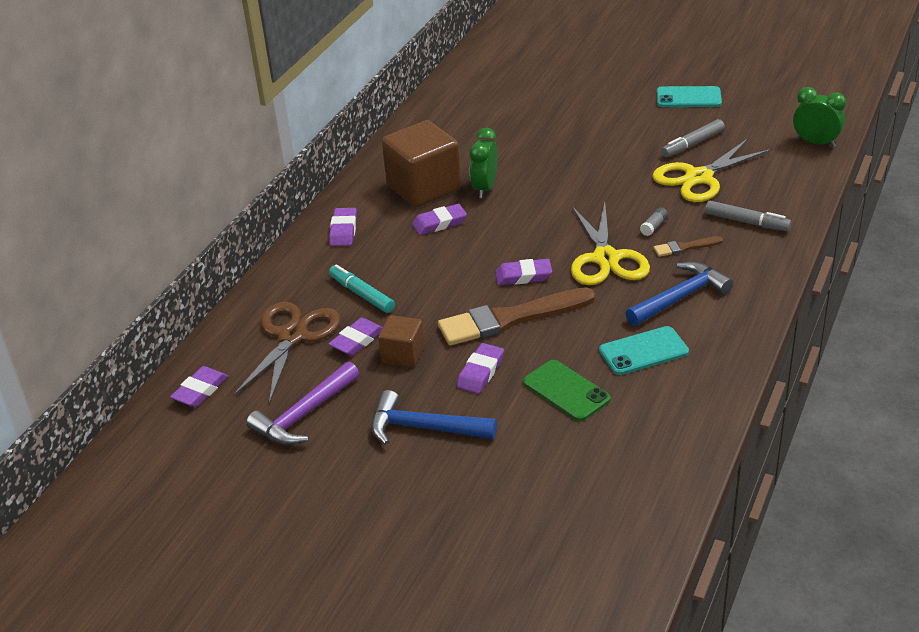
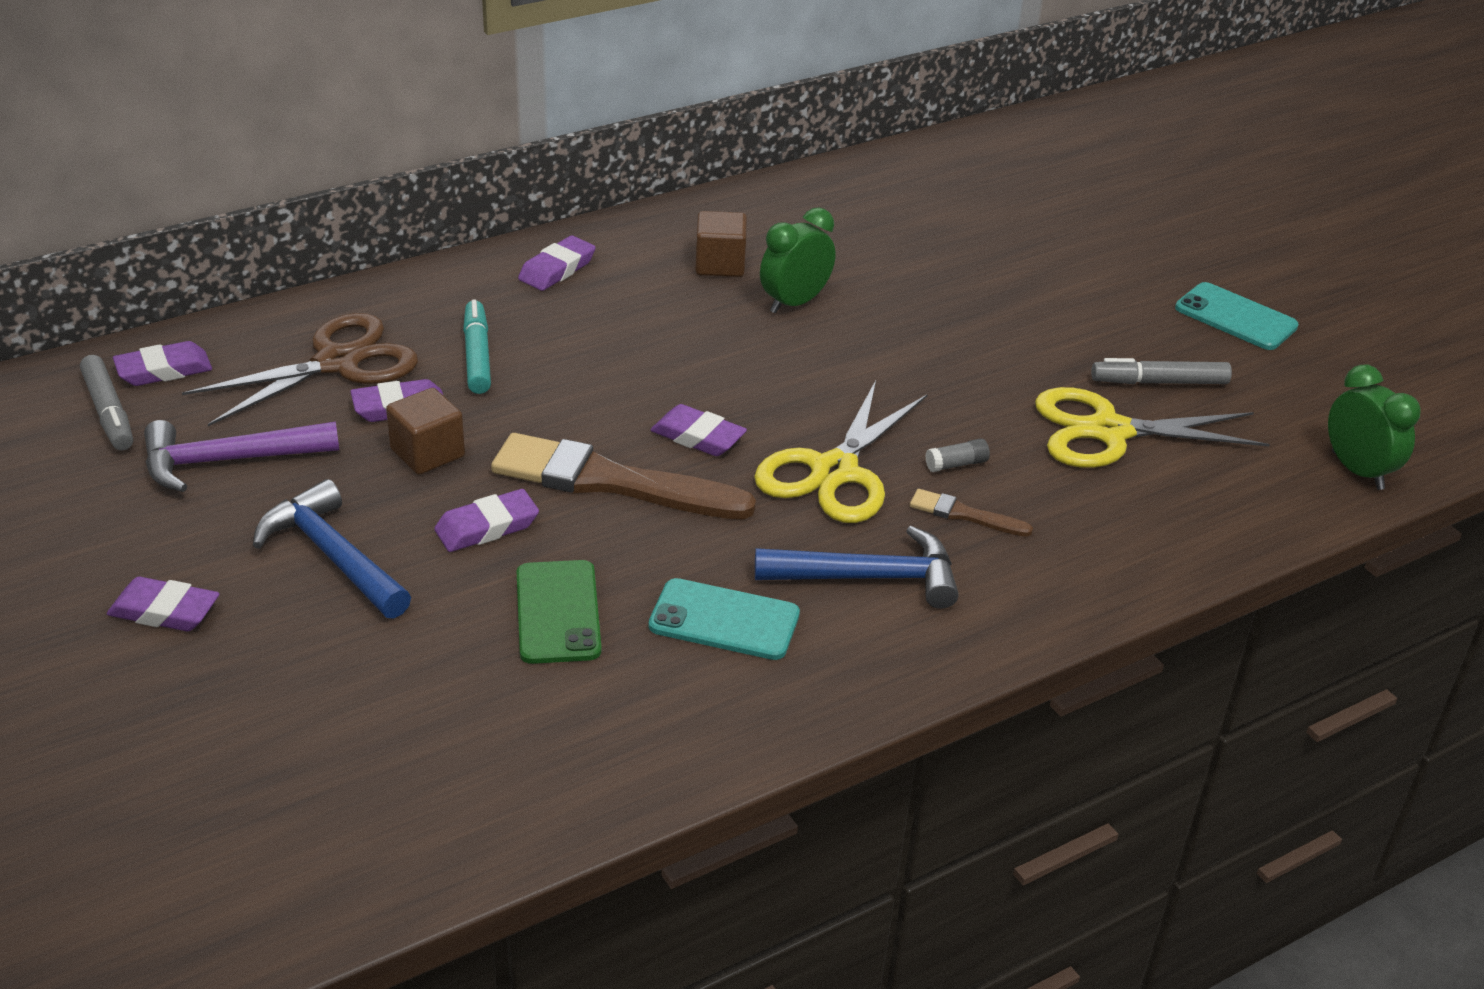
camera: 30 degrees right, 0 degrees up
brown cube [382,120,461,207] -> brown cube [695,211,747,277], size x0.53
purple eraser [412,204,467,235] -> purple eraser moved to [107,577,220,631]
grey marker [705,201,791,231] -> grey marker moved to [80,355,133,451]

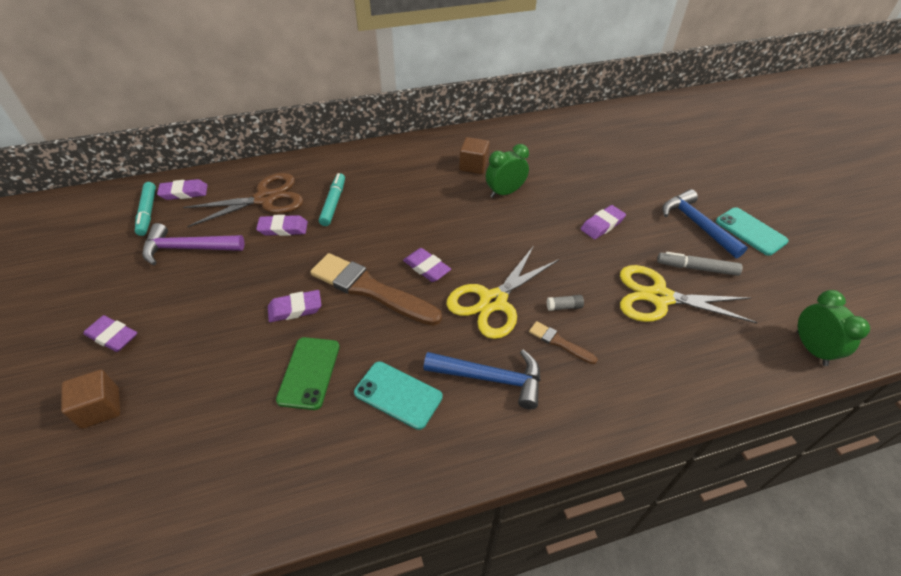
camera: 15 degrees right, 10 degrees up
grey marker [80,355,133,451] -> turquoise marker [135,182,156,236]
blue hammer [253,479,411,619] -> blue hammer moved to [662,189,748,259]
brown cube [386,388,465,475] -> brown cube moved to [61,370,120,429]
purple eraser [518,235,596,291] -> purple eraser moved to [581,205,626,239]

